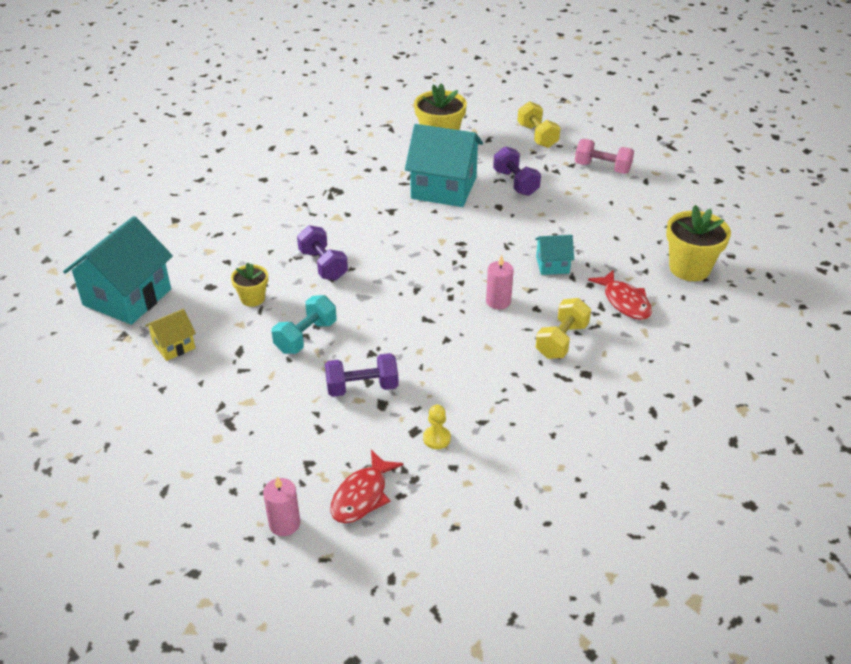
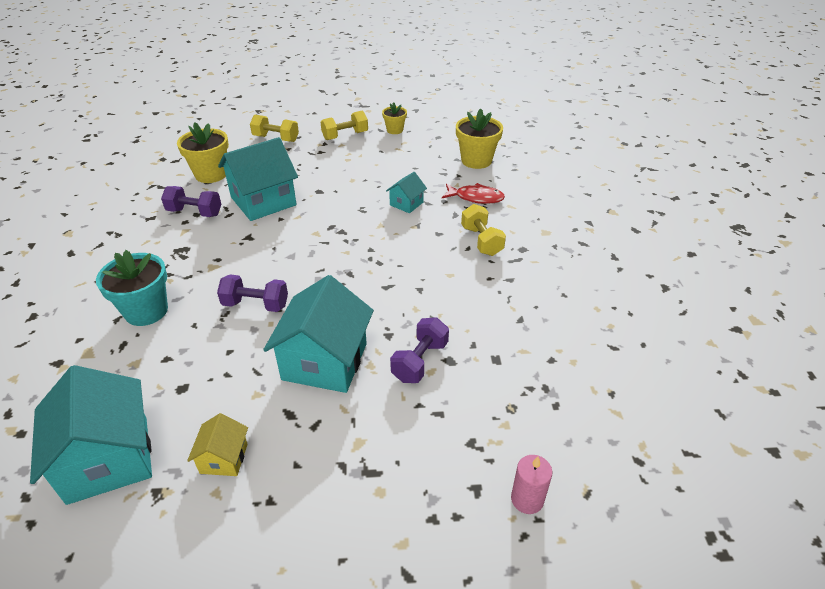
camera: 50 degrees left, 0 degrees up
yellow flower pot [231,262,268,307] -> yellow flower pot moved to [382,102,407,134]
turquoise dumbbell [271,295,337,354] -> turquoise house [263,275,374,393]
red fish [330,450,404,523] -> none
yellow pawn [423,405,451,449] -> none
pink candle [486,255,514,309] -> none
purple dumbbell [493,146,541,196] -> purple dumbbell moved to [161,186,221,217]
pink dumbbell [575,139,634,174] -> yellow dumbbell [321,111,368,140]
none -> turquoise flower pot [96,250,168,326]

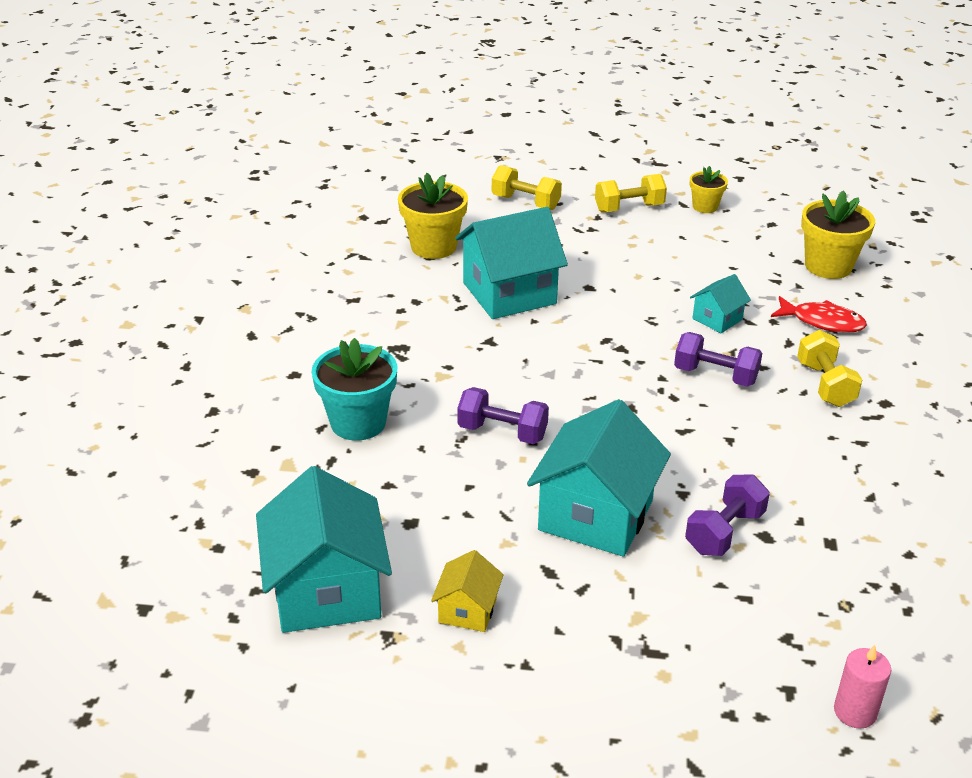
camera: 10 degrees right, 5 degrees down
purple dumbbell [161,186,221,217] -> purple dumbbell moved to [674,332,762,387]

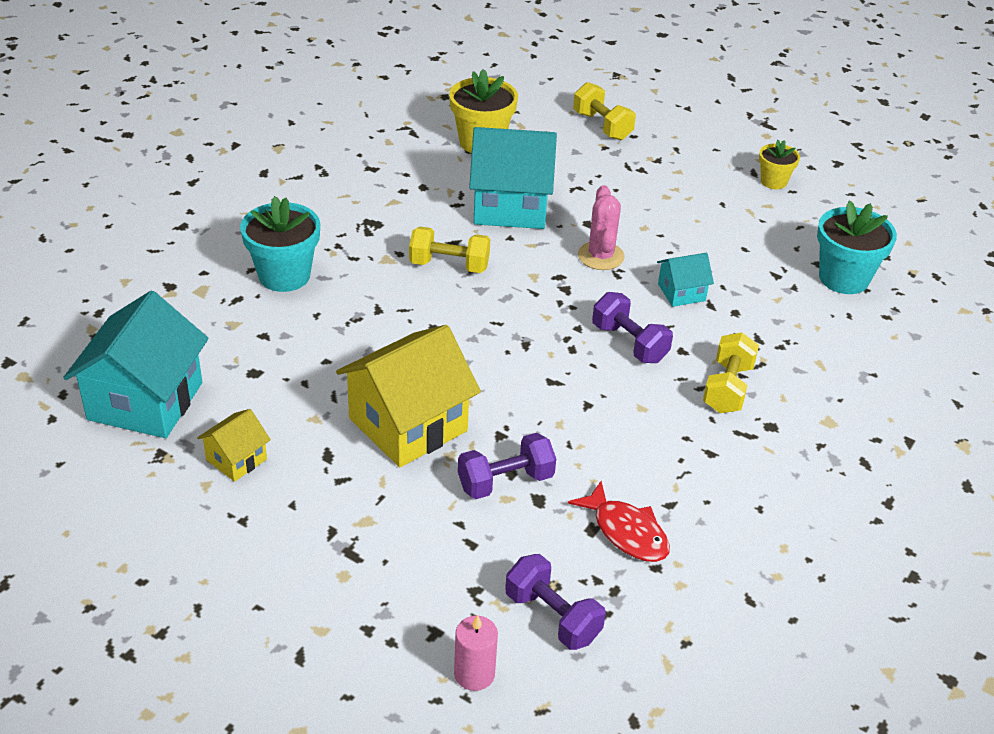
camera: 25 degrees right, 5 degrees up
purple dumbbell [457,387,549,444] -> purple dumbbell moved to [505,554,606,650]
turquoise house [527,399,671,557] -> yellow house [336,325,481,467]
yellow dumbbell [595,174,667,212] -> yellow dumbbell moved to [409,226,490,273]
red fish [771,296,867,333] -> red fish moved to [568,481,670,562]
yellow flower pot [801,190,875,279] -> turquoise flower pot [817,200,897,294]
none -> pink cactus [578,185,624,270]

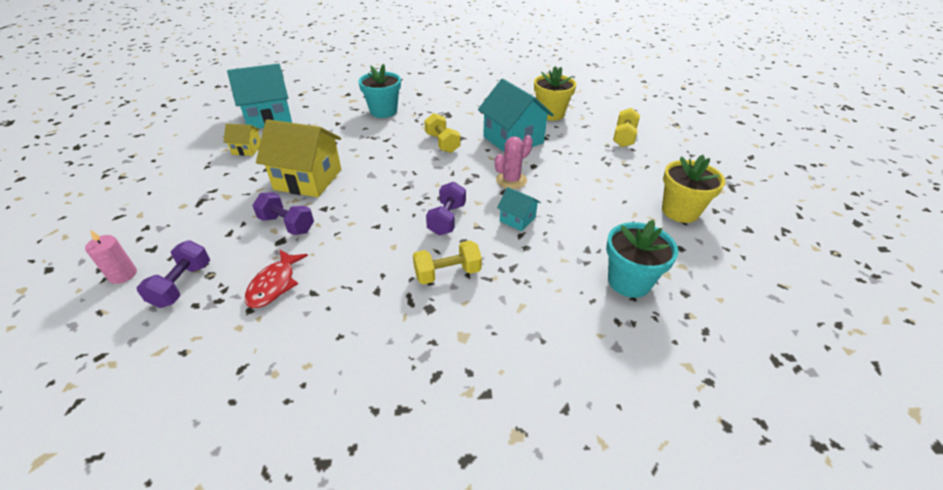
camera: 55 degrees right, 0 degrees up
yellow flower pot [759,140,800,189] -> yellow flower pot [662,155,725,223], size x1.73

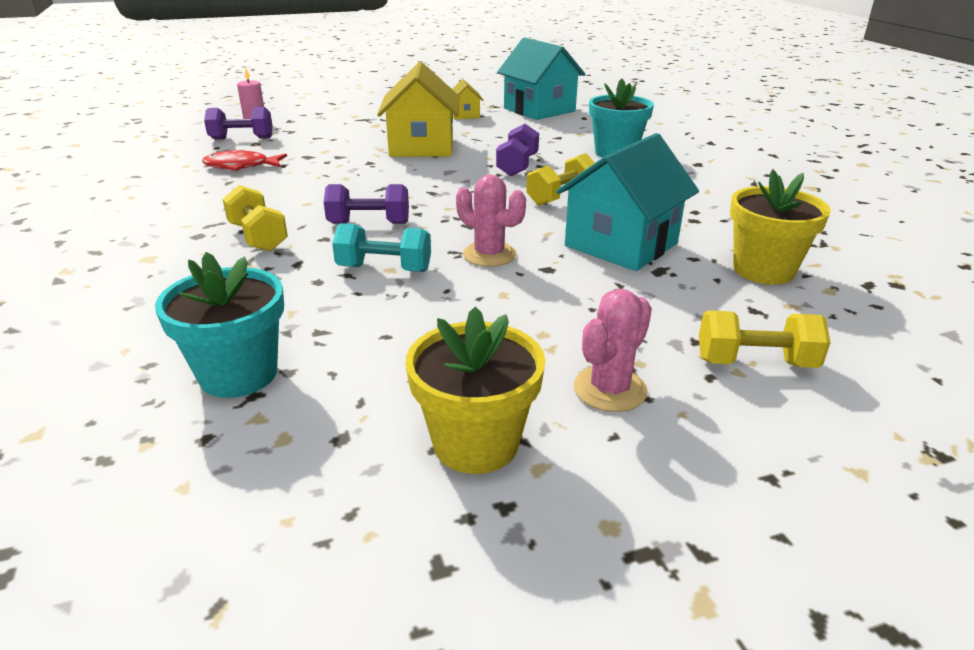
camera: 75 degrees right, 10 degrees down
purple dumbbell [253,192,314,235] -> purple dumbbell moved to [496,124,539,176]
turquoise house [497,187,541,231] -> turquoise dumbbell [332,223,431,272]
none -> pink cactus [574,289,652,412]

